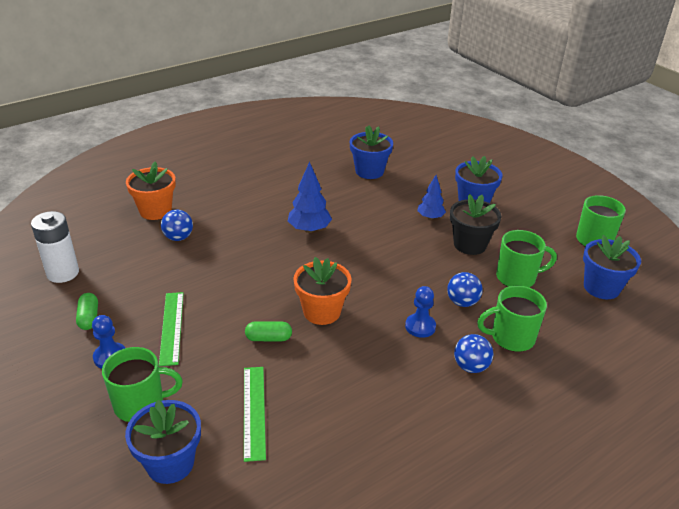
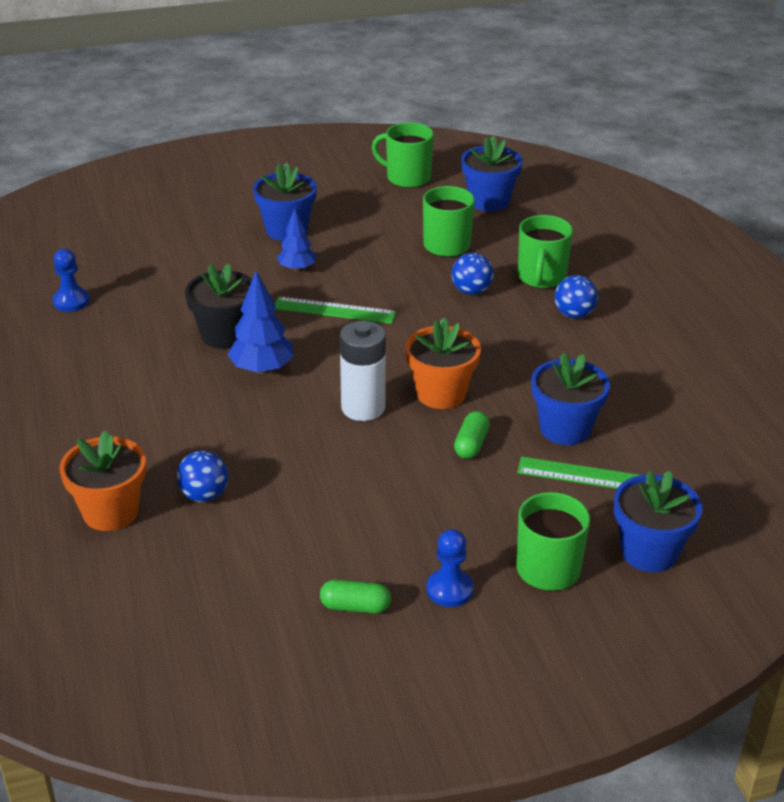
camera: 70 degrees left, 0 degrees up
white battery [31,211,79,283] -> white battery moved to [340,321,386,421]
green ruler [159,292,184,366] -> green ruler moved to [275,296,396,324]
blue flower pot [350,125,393,179] -> blue flower pot moved to [531,352,610,445]
blue pawn [405,286,436,338] -> blue pawn moved to [53,249,90,312]
black flower pot [450,194,501,255] -> black flower pot moved to [185,264,252,349]

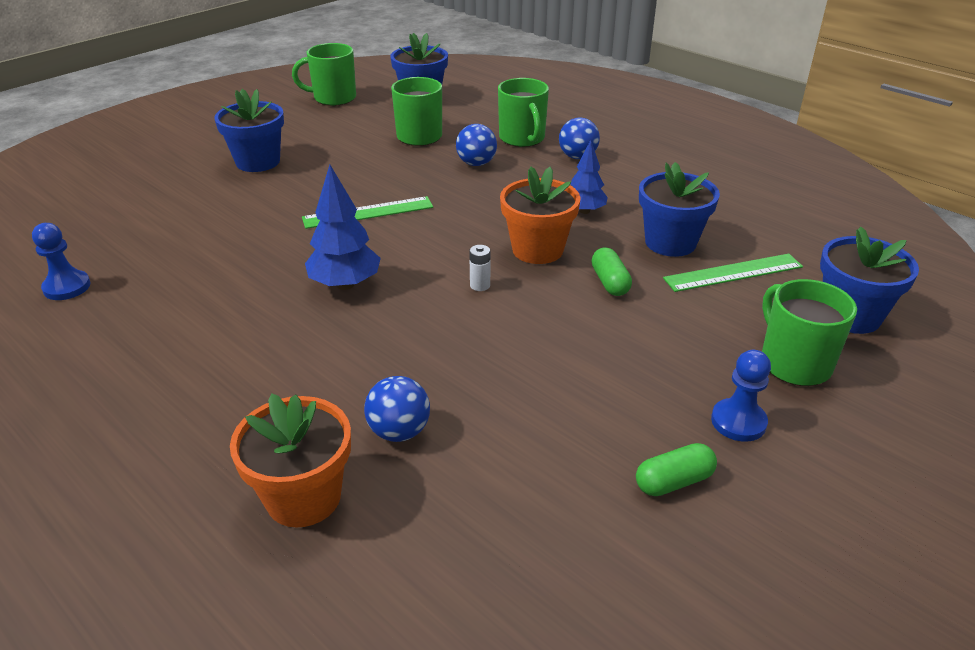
camera: 30 degrees left, 0 degrees up
black flower pot [185,264,252,349] -> none
blue tree [277,208,316,272] -> blue tree moved to [570,140,608,214]
white battery [340,321,386,421] -> white battery [469,245,490,291], size x0.42

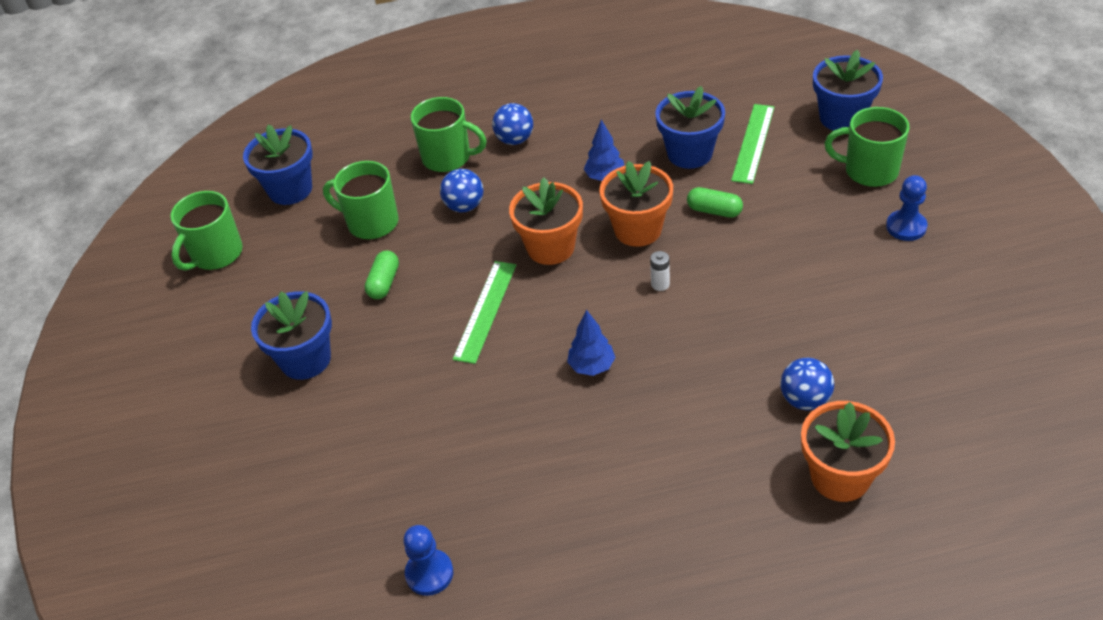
camera: 50 degrees left, 10 degrees up
blue tree [305,165,381,290] -> blue tree [567,310,616,376], size x0.67
green capsule [636,443,717,496] -> green capsule moved to [365,251,399,299]
none -> orange flower pot [509,178,583,265]

